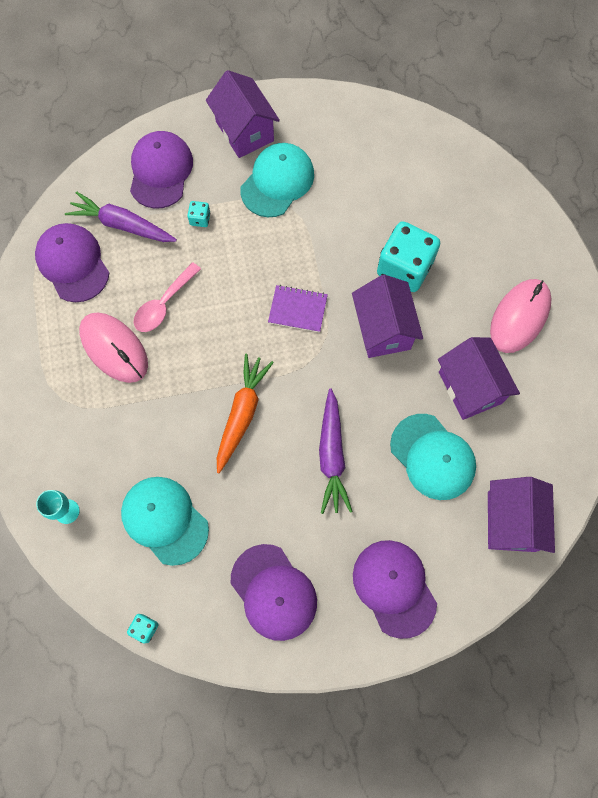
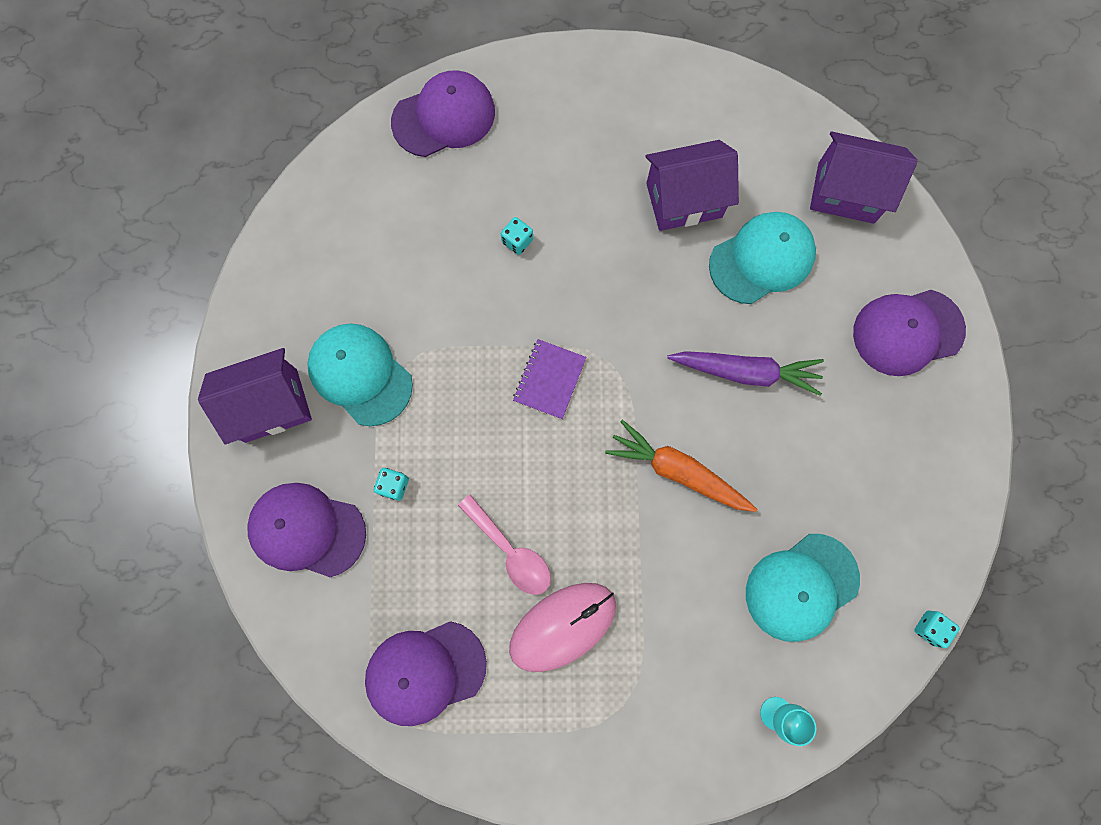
camera: 80 degrees left, 5 degrees up
purple carrot [65,191,177,242] -> none
purple cap [230,544,317,641] -> purple cap moved to [391,70,495,157]
purple house [352,275,423,358] -> none
turquoise dice [377,221,440,292] -> turquoise dice [501,217,533,255], size x0.42
pink mouse [490,279,552,353] -> none

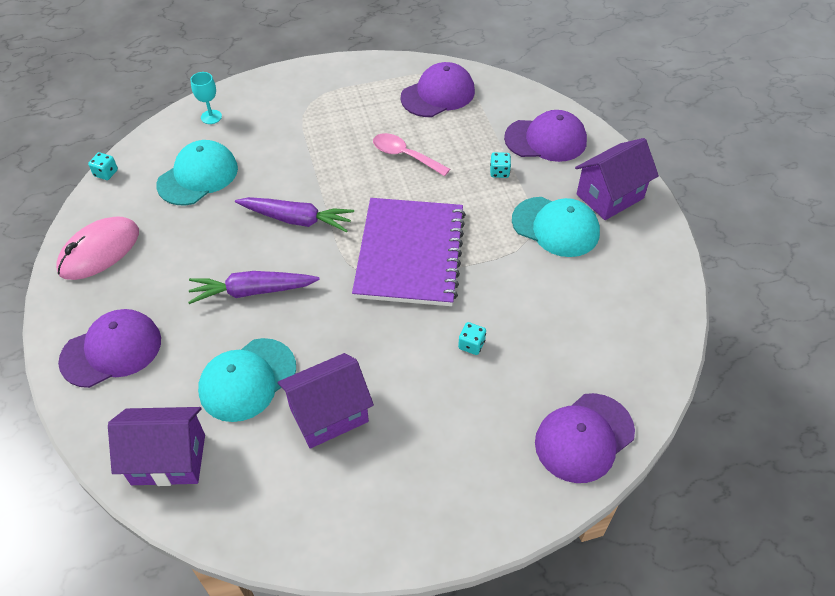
camera: 165 degrees right, 25 degrees down
pink mouse [509,583,616,672] -> pink mouse moved to [56,216,139,280]
purple notebook [513,339,587,419] -> purple notebook [352,198,466,306], size x2.27
orange carrot [605,420,757,512] -> purple carrot [235,197,354,232]

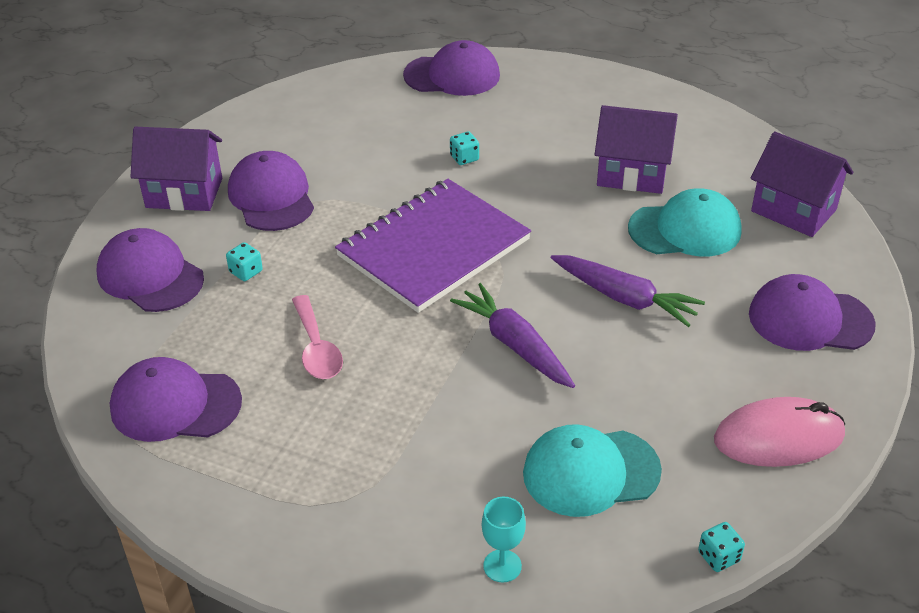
camera: 140 degrees left, 10 degrees down
turquoise cap [512,197,600,257] -> purple cap [228,151,314,231]

